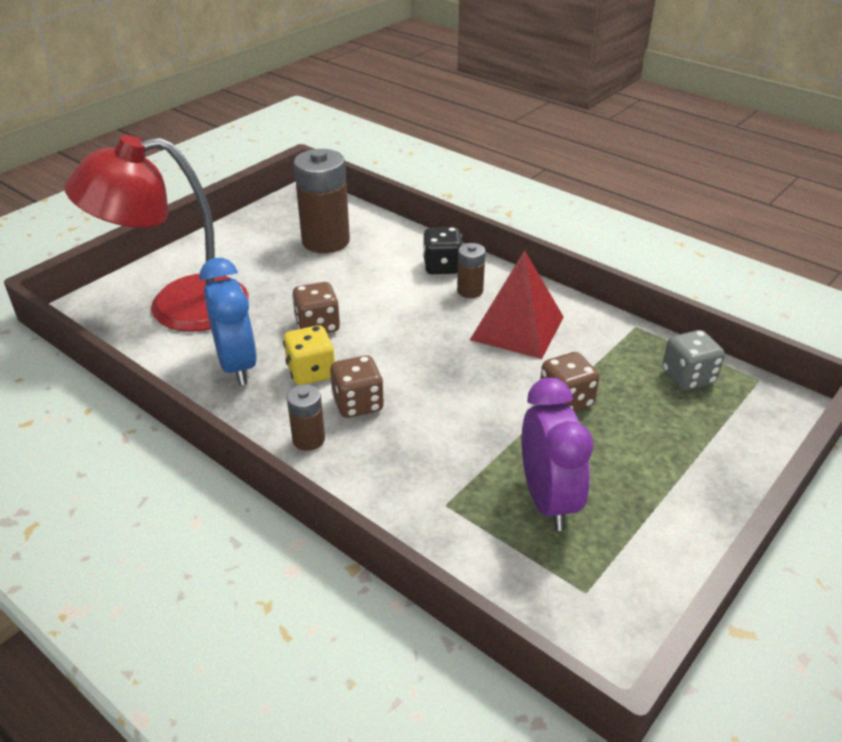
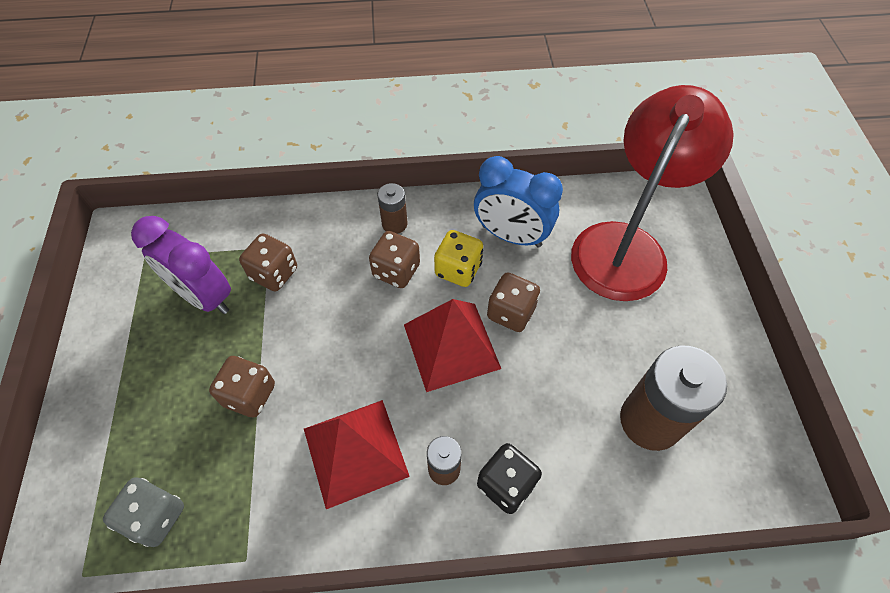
camera: 135 degrees right, 20 degrees up
none -> brown dice [239,234,297,291]
none -> red pyramid [404,299,501,392]

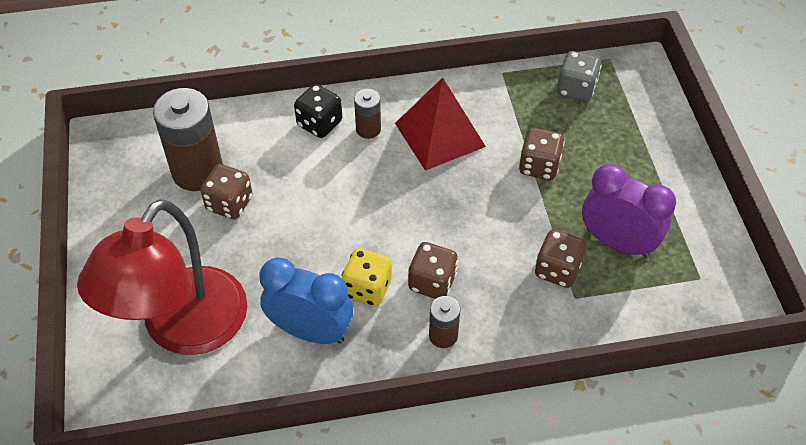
camera: 175 degrees right, 5 degrees down
red pyramid [404,299,501,392] -> none
brown dice [487,272,540,332] -> brown dice moved to [200,164,252,219]

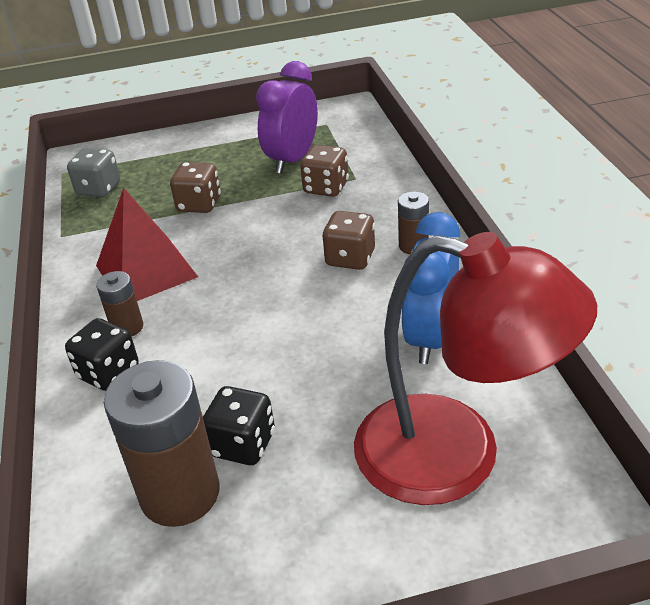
camera: 90 degrees left, 15 degrees down
brown dice [200,164,252,219] -> black dice [203,386,275,465]
yellow dice [342,248,392,306] -> none

